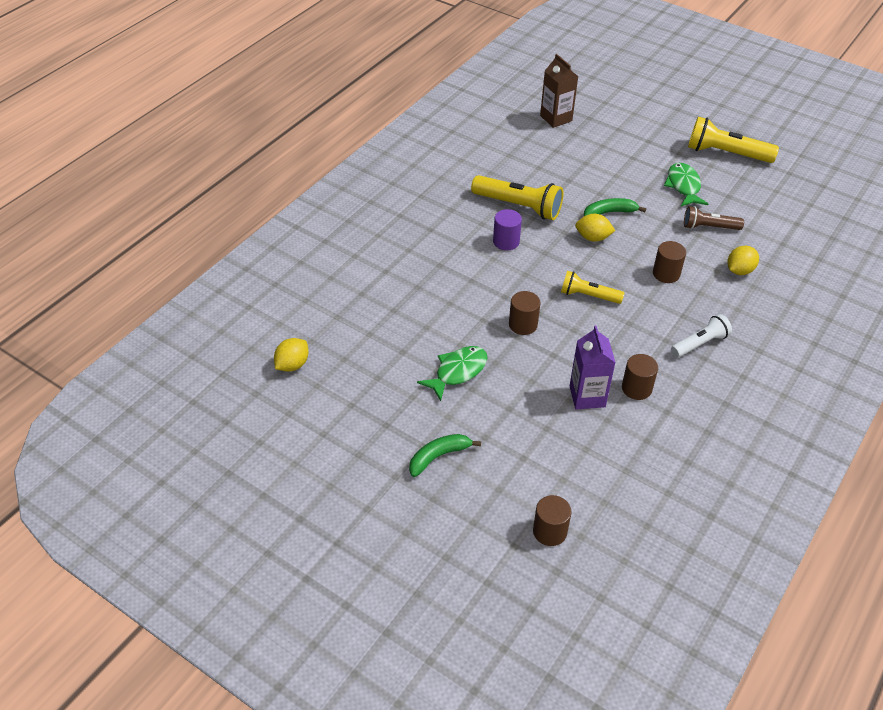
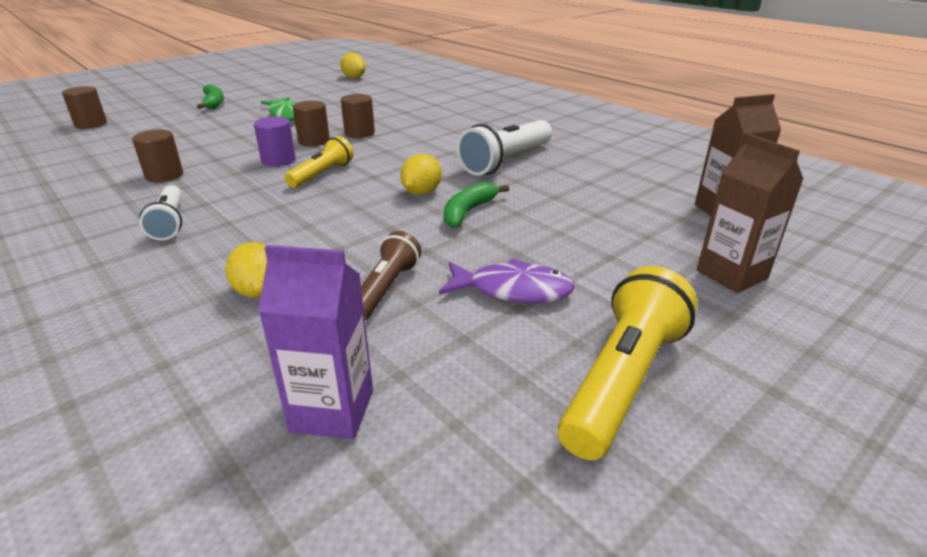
camera: 105 degrees right, 15 degrees down
yellow flashlight [471,175,563,220] -> white flashlight [457,120,552,176]
purple cylinder [493,209,522,250] -> purple cylinder moved to [254,117,296,167]
purple carton [570,325,616,409] -> purple carton moved to [258,245,373,439]
green banana [584,198,646,216] -> green banana turned 150 degrees counterclockwise [444,182,509,228]
brown cylinder [653,241,686,283] -> brown cylinder moved to [341,94,375,138]
green fish [664,163,708,206] -> purple fish [439,258,575,303]
none -> brown carton [697,134,804,293]

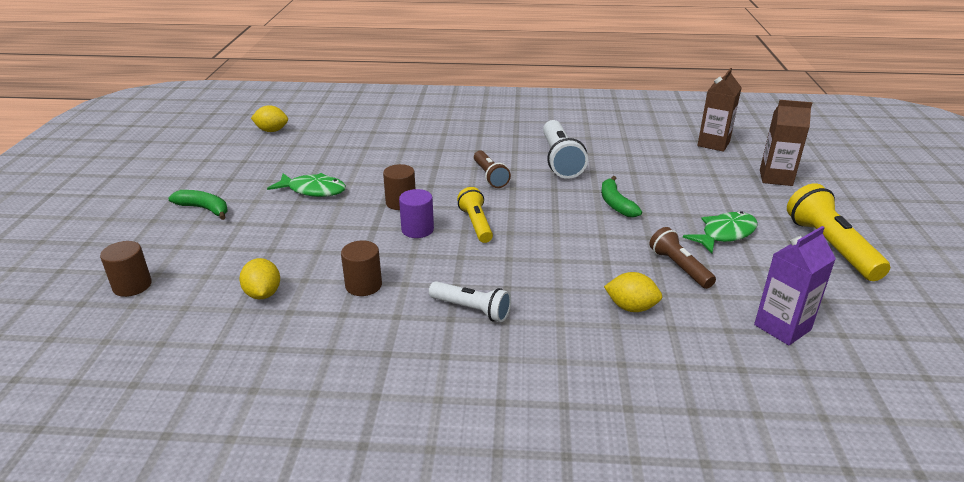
camera: 45 degrees left, 0 degrees up
brown cylinder [341,94,375,138] -> none
yellow lemon [400,154,442,195] -> yellow lemon moved to [239,258,280,299]
purple fish [439,258,575,303] -> green fish [683,211,758,253]
none -> brown flashlight [474,150,511,188]

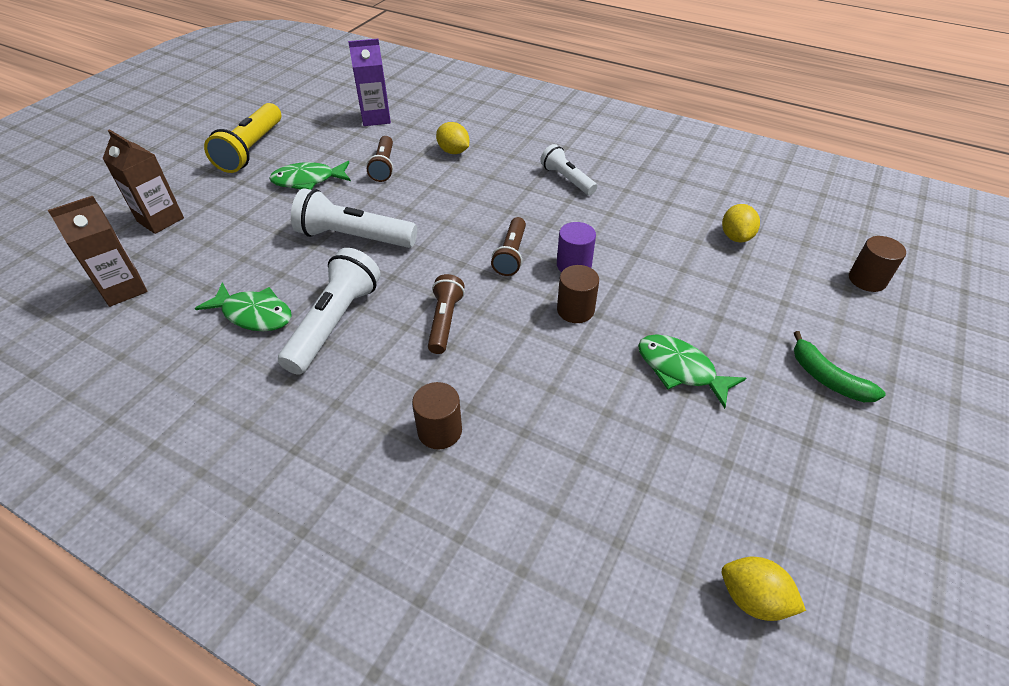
camera: 155 degrees left, 15 degrees up
brown cylinder [341,240,382,296] -> brown cylinder moved to [412,382,462,449]
yellow flashlight [457,187,493,243] -> brown flashlight [491,217,526,276]
green banana [601,176,642,217] -> white flashlight [291,188,417,248]
none -> green fish [195,282,292,331]

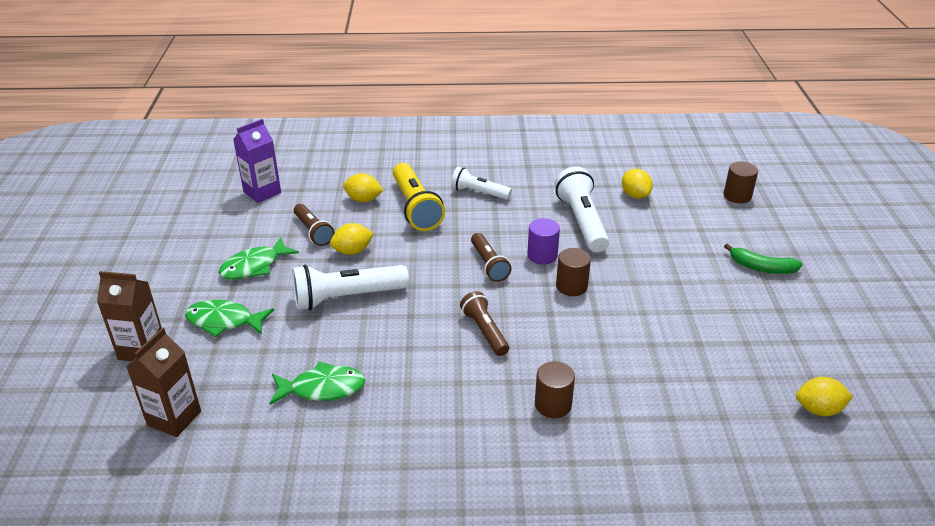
camera: 30 degrees left, 10 degrees down
yellow flashlight [204,103,281,173] -> yellow flashlight moved to [393,163,445,231]
white flashlight [278,248,381,375] -> white flashlight moved to [555,167,609,252]
green fish [638,334,746,409] -> green fish moved to [185,300,274,337]
none -> yellow lemon [330,223,374,255]

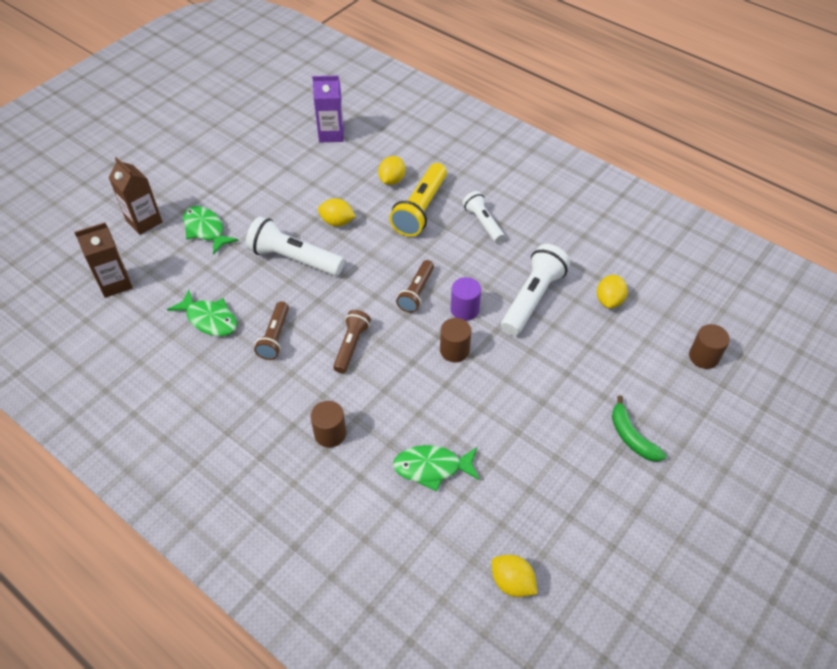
camera: 40 degrees right, 15 degrees up
green fish [218,237,299,280] -> green fish moved to [393,445,480,492]
brown flashlight [294,204,334,246] -> brown flashlight moved to [254,301,289,360]
yellow lemon [343,173,384,202] -> yellow lemon turned 60 degrees clockwise [378,156,406,185]

